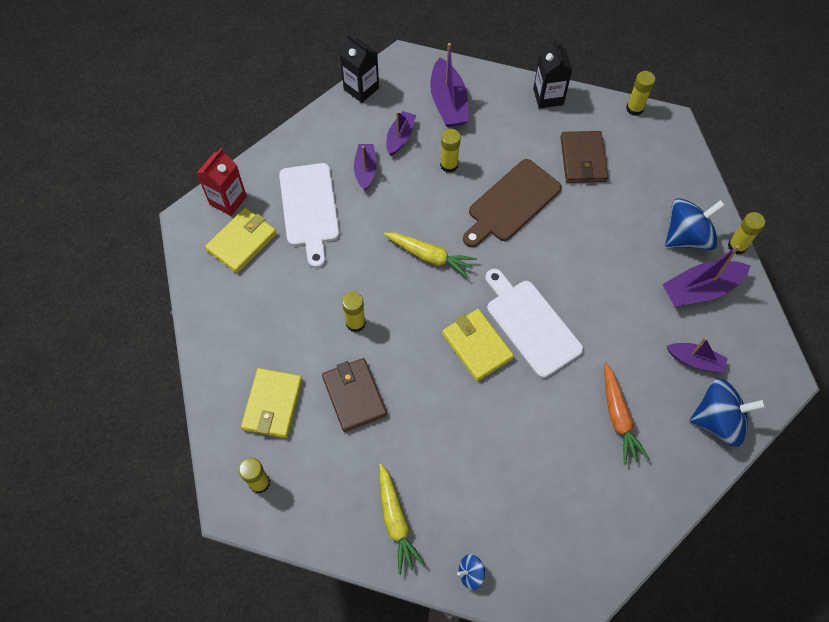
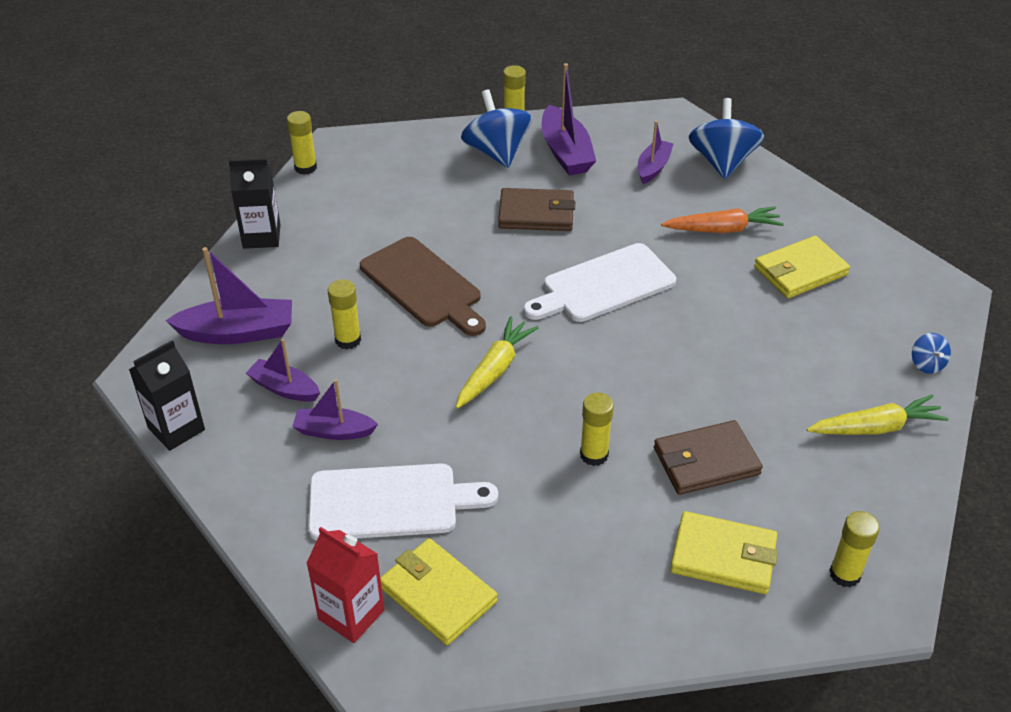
camera: 85 degrees left, 20 degrees down
yellow wallet [442,309,514,381] -> yellow wallet moved to [754,236,850,298]
brown wallet [560,131,608,183] -> brown wallet moved to [498,188,575,231]

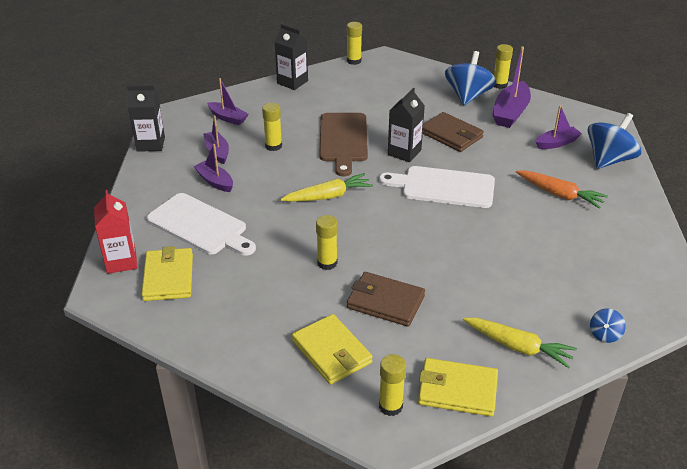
camera: 40 degrees right, 5 degrees down
purple boat [165,247,292,344] -> purple boat [207,78,248,125], size x0.63
yellow wallet [754,236,850,298] -> yellow wallet moved to [418,358,498,416]
none -> black carton [388,88,425,162]

